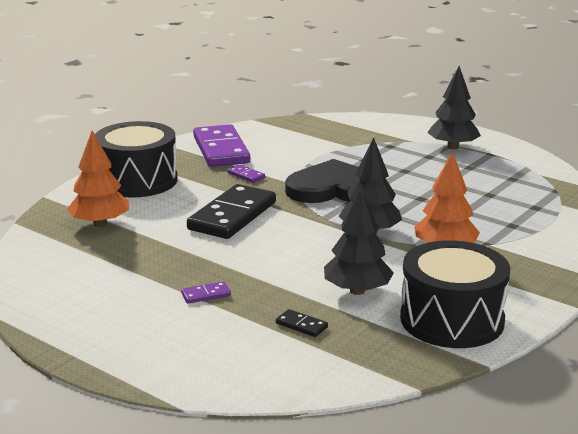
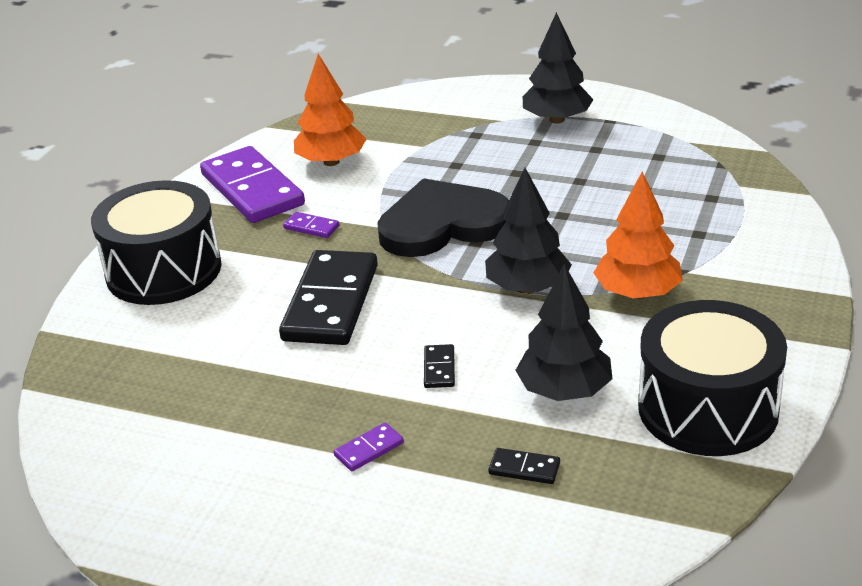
camera: 15 degrees left, 10 degrees up
orange tree [67,131,129,227] -> orange tree moved to [294,54,366,166]
none -> black domino [424,344,455,388]

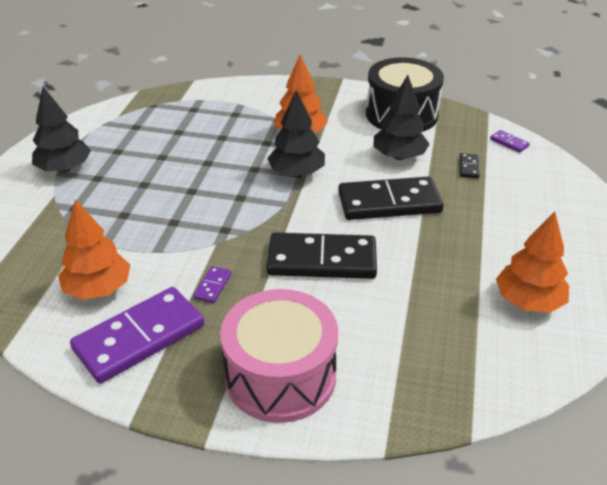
camera: 100 degrees left, 5 degrees up
black drum [91,180,222,305] -> pink drum [220,289,338,423]
purple domino [334,423,404,471] -> purple domino moved to [490,130,530,153]
black heart [377,178,509,257] -> none
black domino [424,344,455,388] -> black domino [338,176,444,220], size x2.46
none -> orange tree [496,211,569,313]

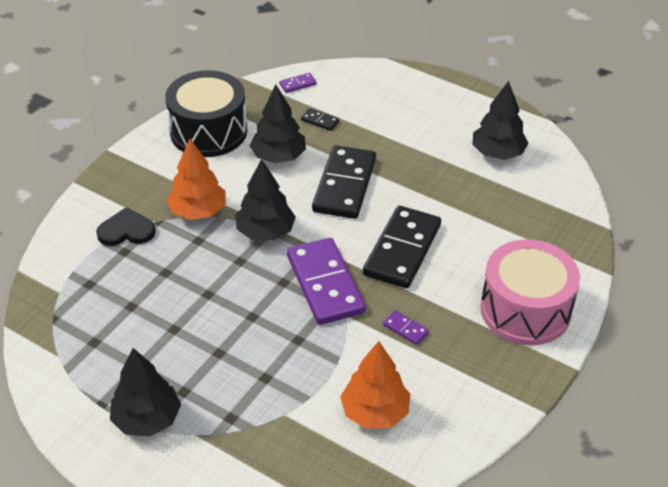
camera: 70 degrees left, 5 degrees up
purple domino [70,287,204,384] -> purple domino moved to [287,238,366,325]
orange tree [496,211,569,313] -> black tree [472,81,529,160]
none -> black heart [96,207,156,246]

